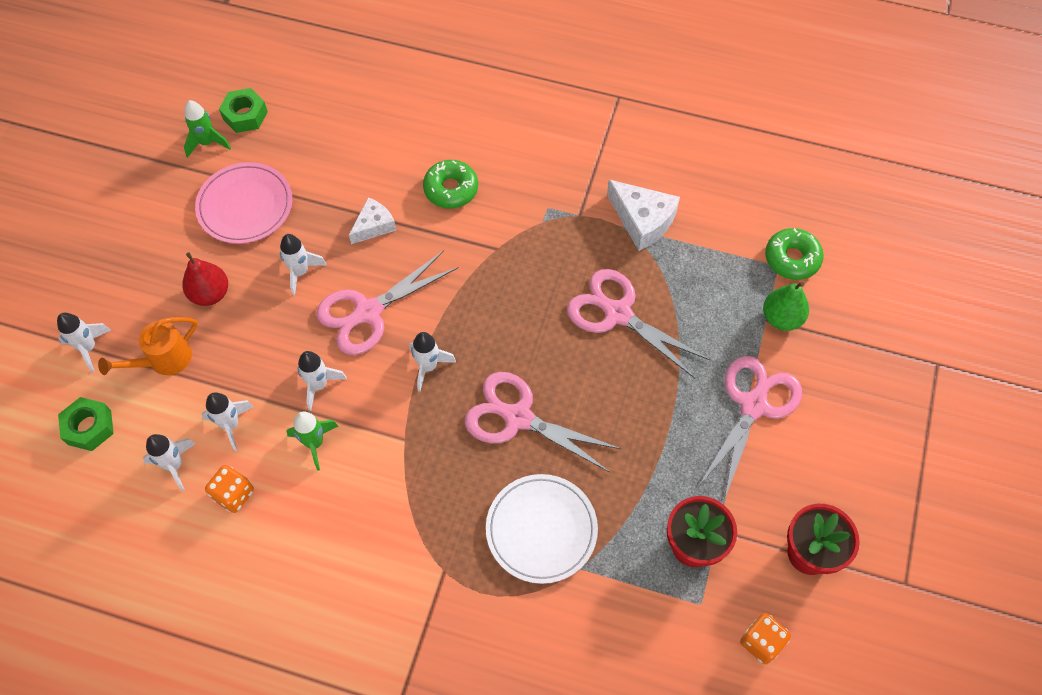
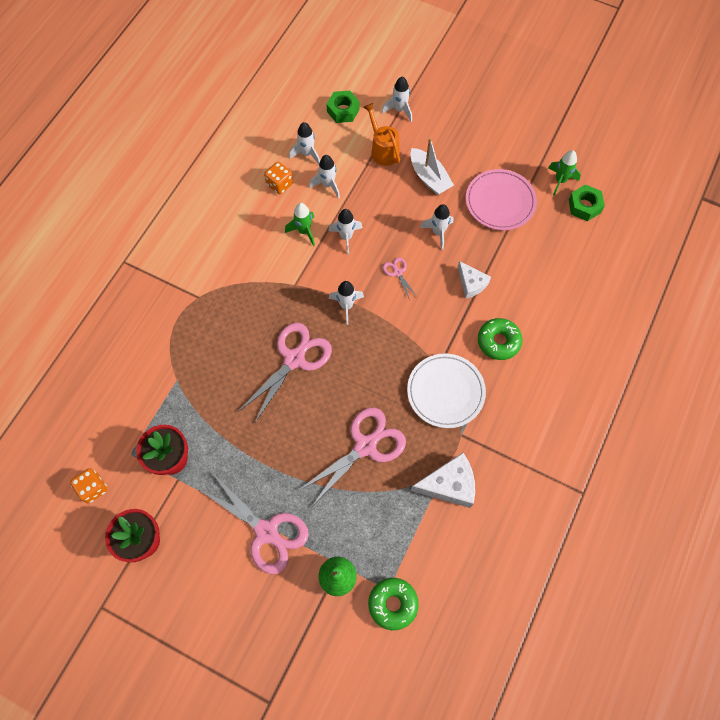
camera: 100 degrees right, 5 degrees up
red pear [182,253,228,306] -> white boat [410,137,454,195]
pink scissors [316,250,459,355] -> pink scissors [383,257,417,301], size x0.45
white plate [486,474,598,584] -> white plate moved to [407,354,486,428]
white cheese [607,180,680,251] -> white cheese turned 150 degrees counterclockwise [411,453,475,508]

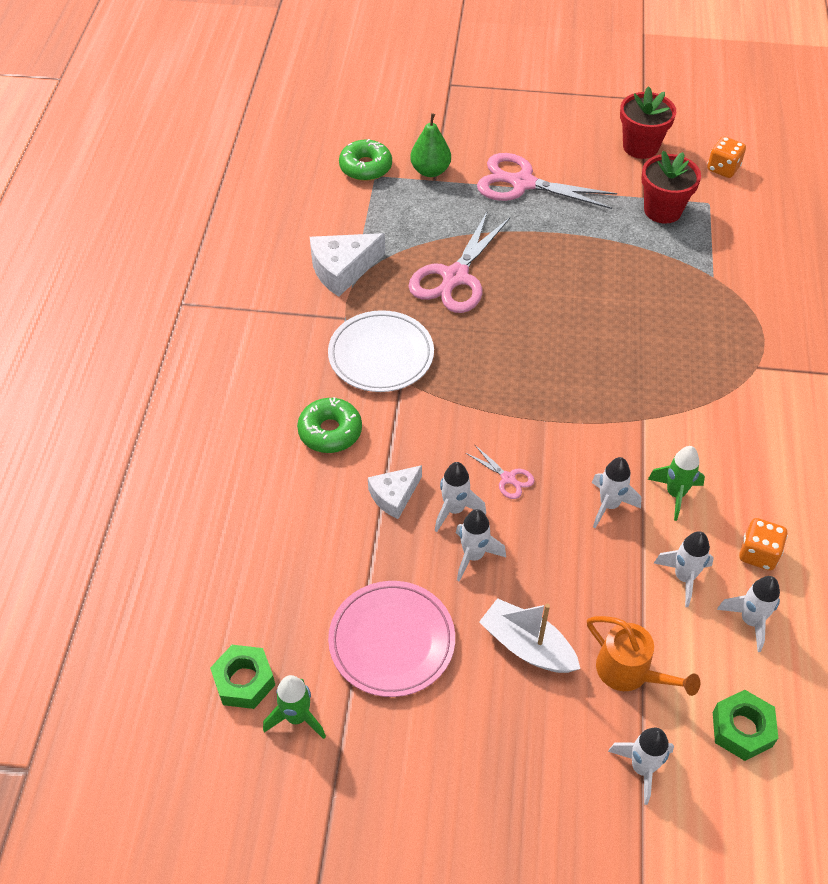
camera: 160 degrees right, 15 degrees down
pink scissors [238,322,332,424] -> none
white rocket [329,281,364,325] -> white rocket moved to [435,462,486,532]
white cheese [458,261,491,298] -> white cheese turned 75 degrees counterclockwise [368,465,422,519]

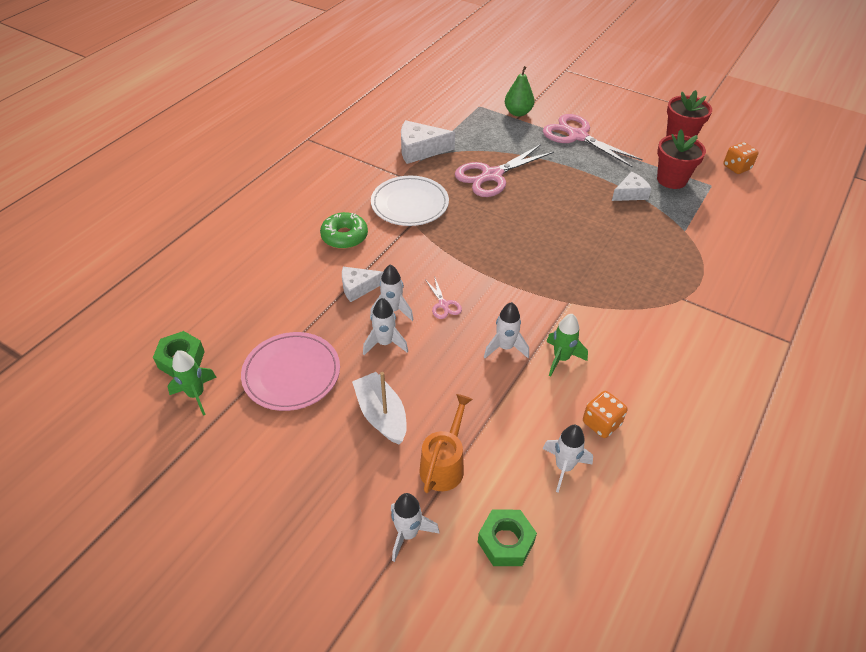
camera: 25 degrees right, 5 degrees down
green donut [339,139,392,181] -> none
orange watering can [587,616,700,696] -> orange watering can turned 135 degrees counterclockwise [419,394,473,493]
white rocket [654,531,714,607] -> none
none -> white cheese [612,172,652,201]

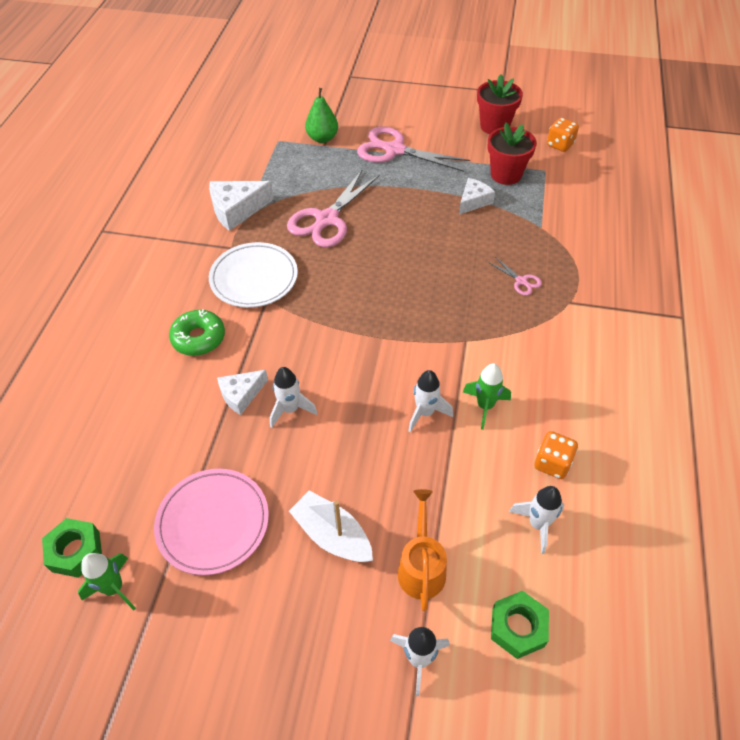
camera: 20 degrees left, 5 degrees up
white rocket [363,298,408,355] -> none
pink scissors [425,276,462,319] -> pink scissors moved to [488,257,542,296]

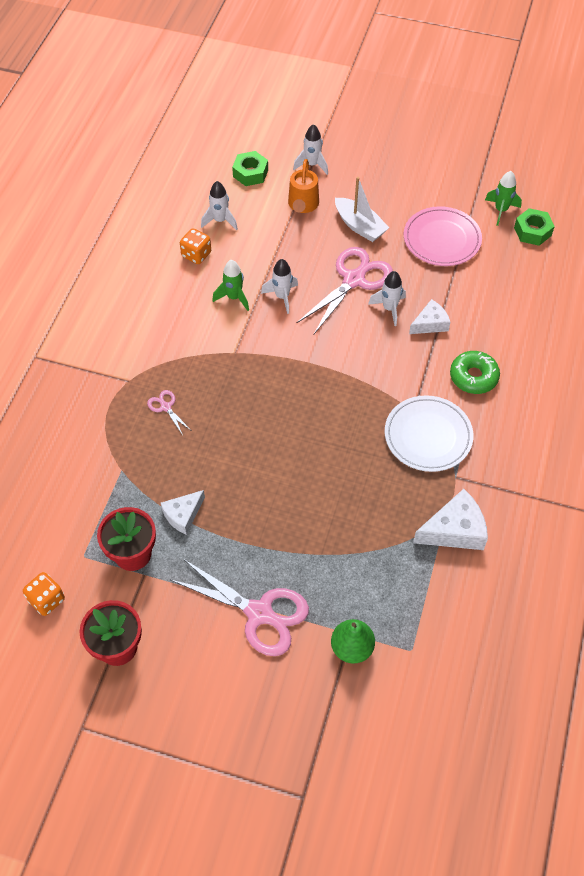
camera: 175 degrees left, 5 degrees up
pink scissors [287,170,380,248] -> pink scissors moved to [297,247,393,334]

